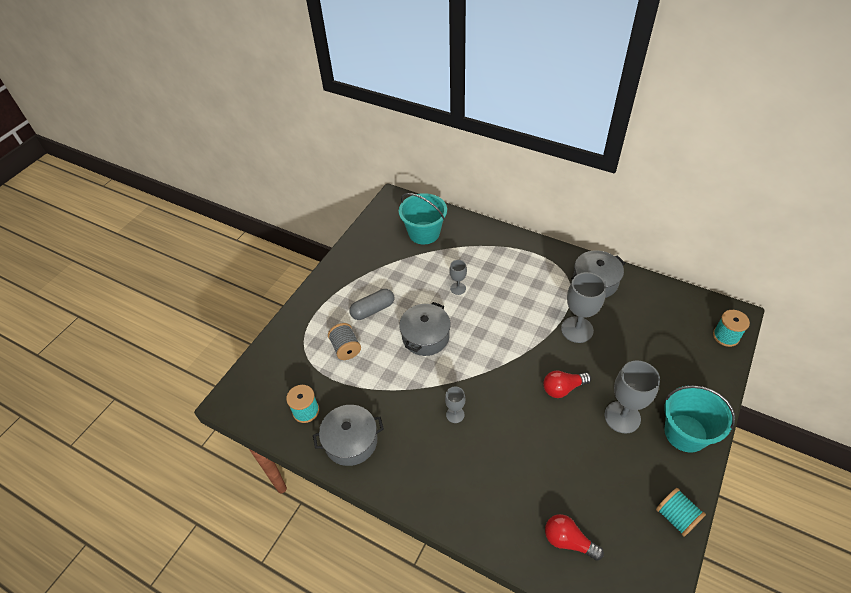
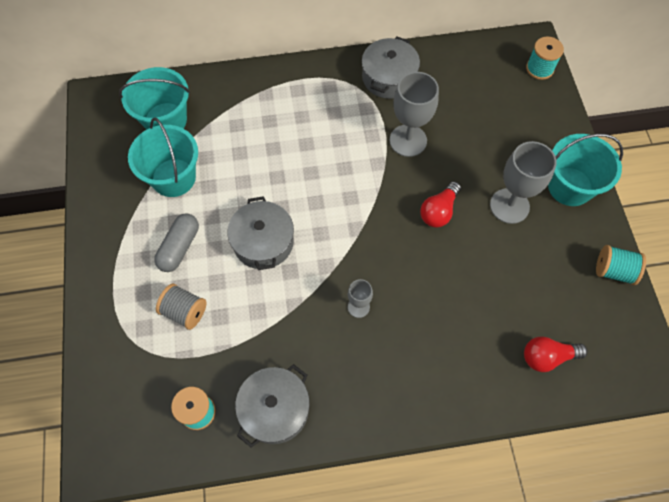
camera: 40 degrees left, 15 degrees up
grey goblet [449,260,467,295] -> none
none -> turquoise bucket [128,118,198,197]

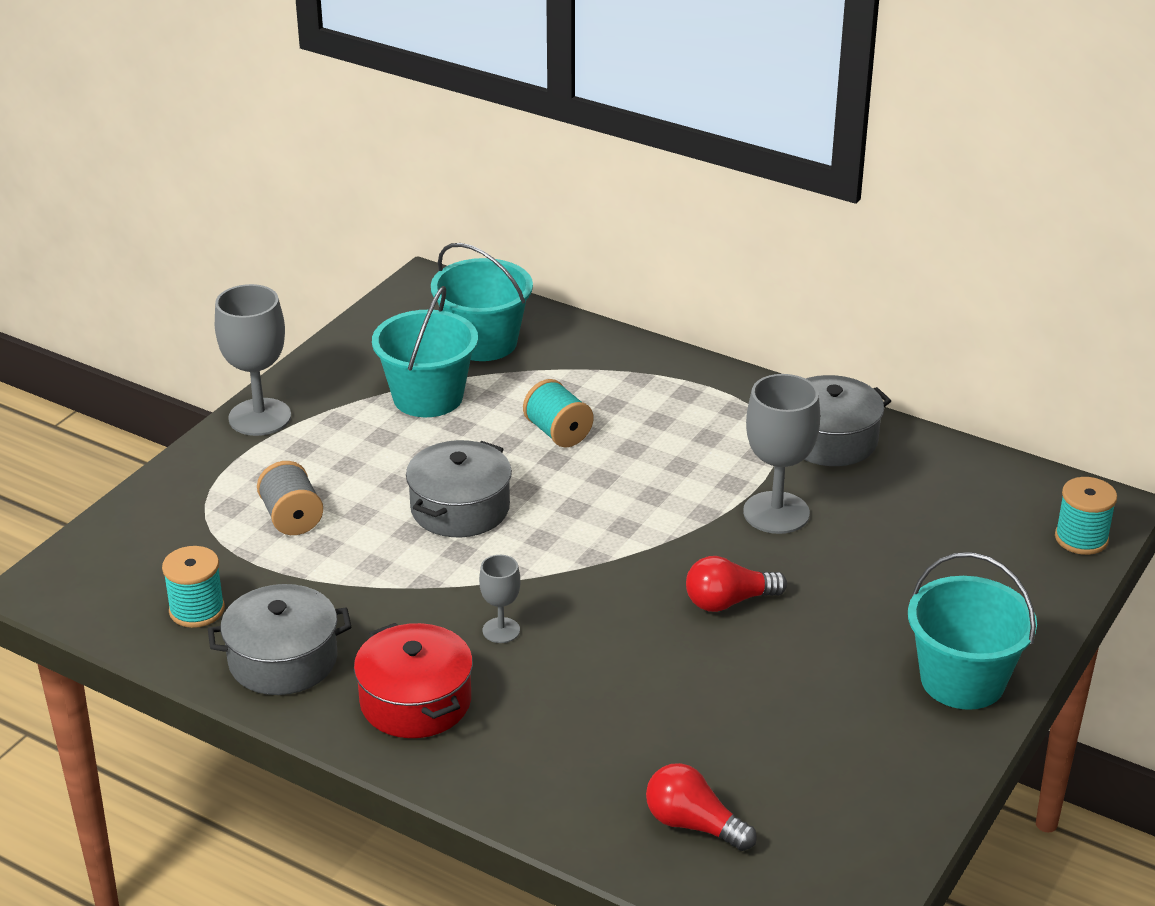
camera: 40 degrees right, 30 degrees down
grey capsule [154,213,199,272] -> none
grey goblet [490,141,557,224] -> grey goblet moved to [215,284,291,436]
turquoise spool [596,245,646,285] -> turquoise spool moved to [523,379,593,447]
none -> red pot [354,623,473,738]

